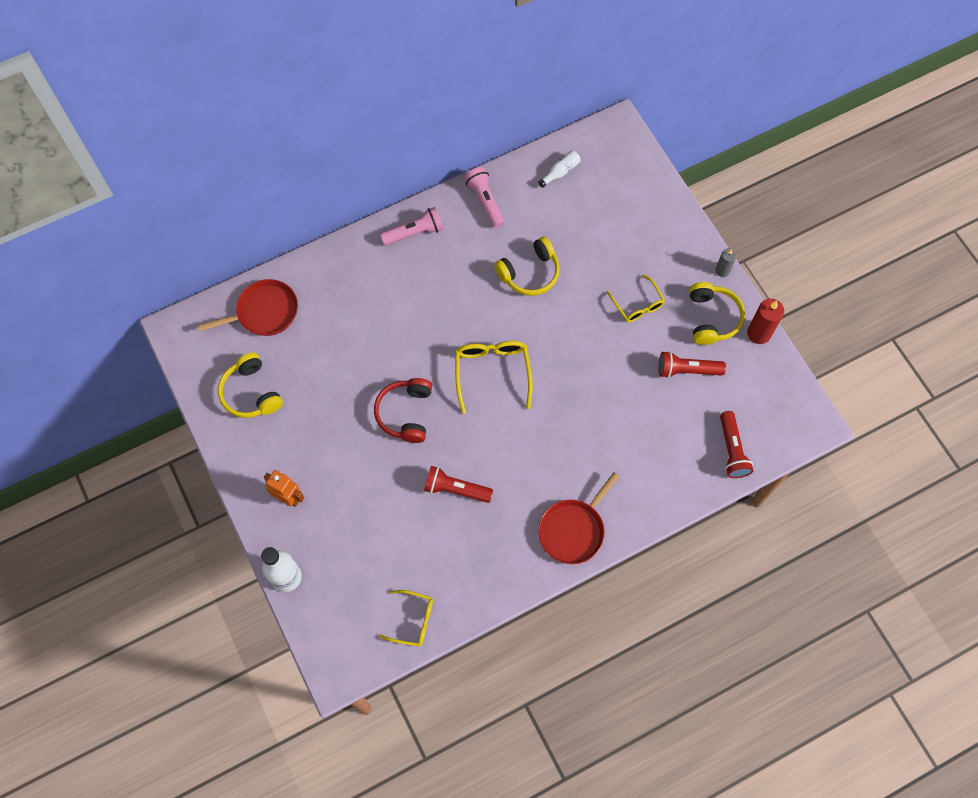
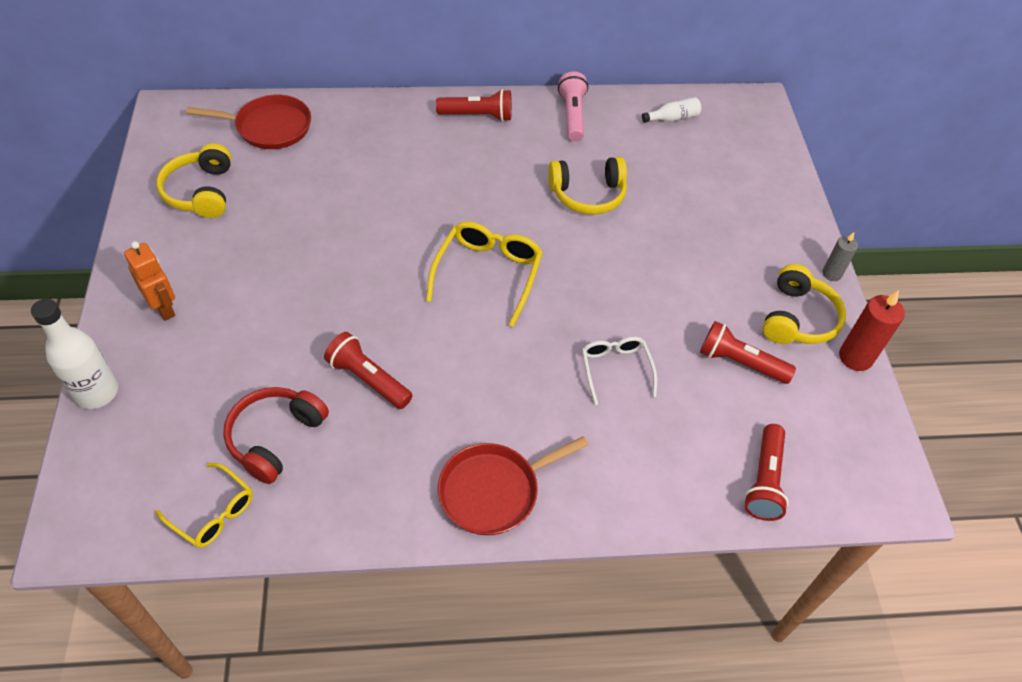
camera: 20 degrees right, 15 degrees down
red headphones [374,378,432,443] -> red headphones moved to [223,387,329,484]
pink flashlight [380,207,443,246] -> red flashlight [436,89,512,122]
yellow glasses [607,274,665,322] -> none
none -> white glasses [582,337,657,405]

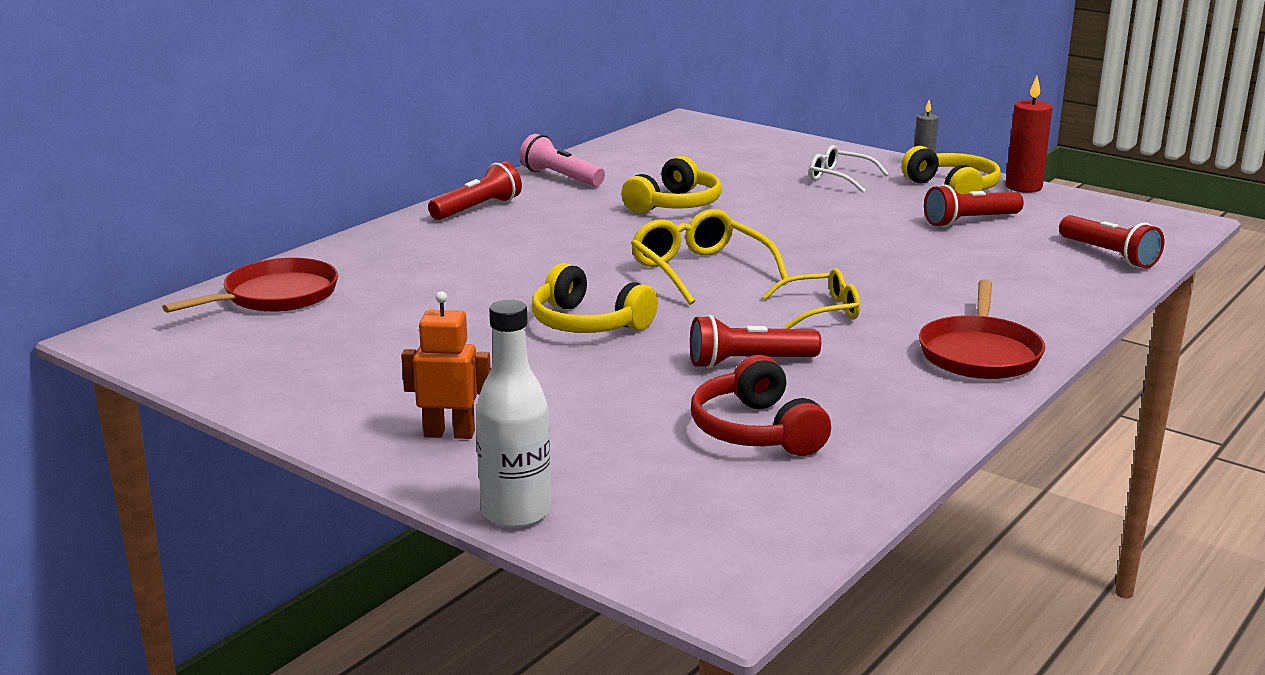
camera: 45 degrees left, 30 degrees down
yellow glasses [156,463,253,548] -> yellow glasses moved to [762,268,860,329]
yellow headphones [157,143,231,218] -> yellow headphones moved to [532,263,658,333]
white glasses [582,337,657,405] -> white glasses moved to [809,145,889,193]
white bottle [642,97,701,123] -> none

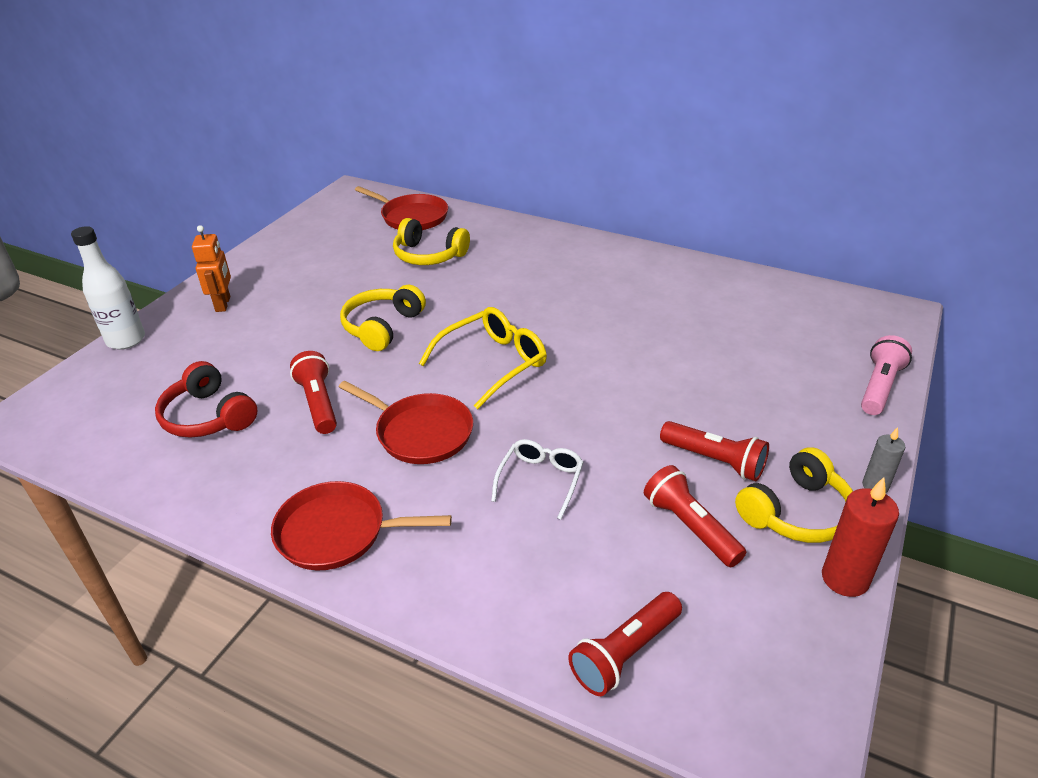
camera: 80 degrees right, 15 degrees up
red flashlight [428,161,522,220] -> red flashlight moved to [660,421,769,481]
pink flashlight [519,134,605,187] -> pink flashlight moved to [861,335,912,415]
yellow headphones [621,156,722,214] -> yellow headphones moved to [393,218,470,265]
red headphones [691,355,831,456] -> red headphones turned 105 degrees counterclockwise [155,361,258,438]
yellow glasses [762,268,860,329] -> red pan [339,381,473,464]
white glasses [809,145,889,193] -> white glasses moved to [491,439,584,520]

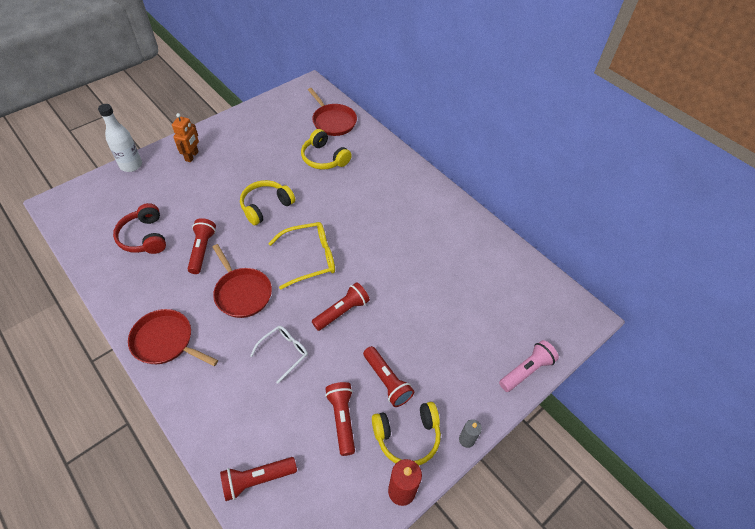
camera: 20 degrees right, 15 degrees up
none -> red flashlight [312,282,370,331]

